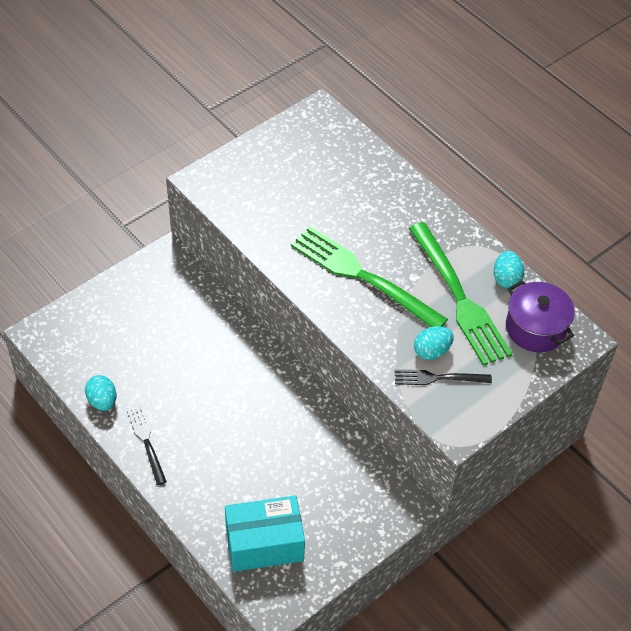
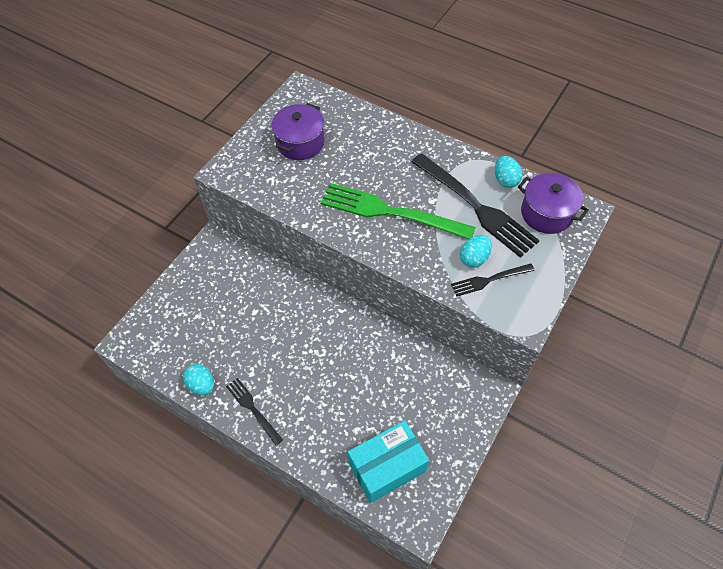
camera: 15 degrees left, 5 degrees up
green fork [409,222,512,366] -> black fork [411,153,540,258]
none -> purple pot [271,103,325,160]

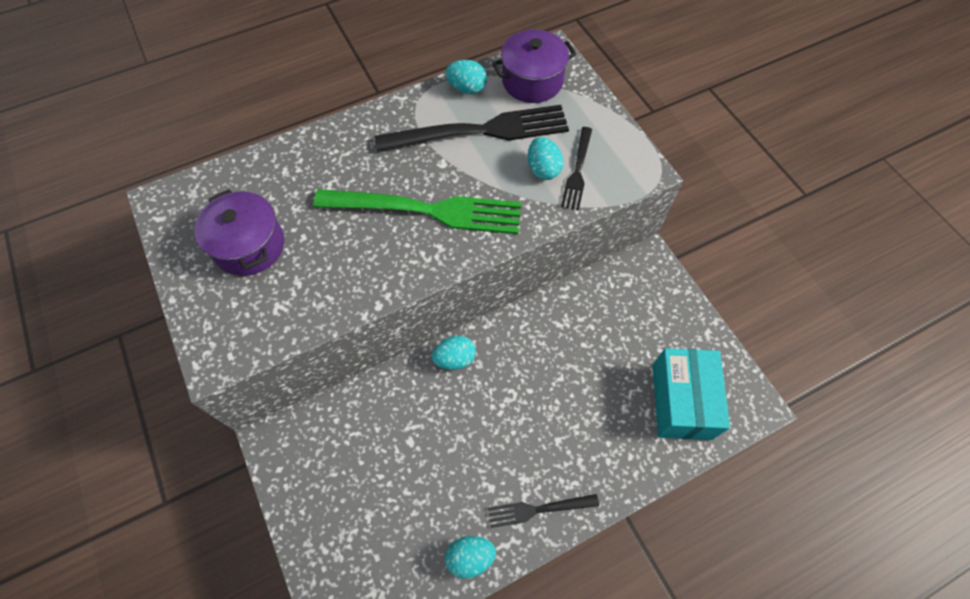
camera: 60 degrees left, 5 degrees up
green fork [320,183,476,239] -> green fork turned 135 degrees counterclockwise [313,189,521,234]
none -> turquoise egg [432,336,476,370]

